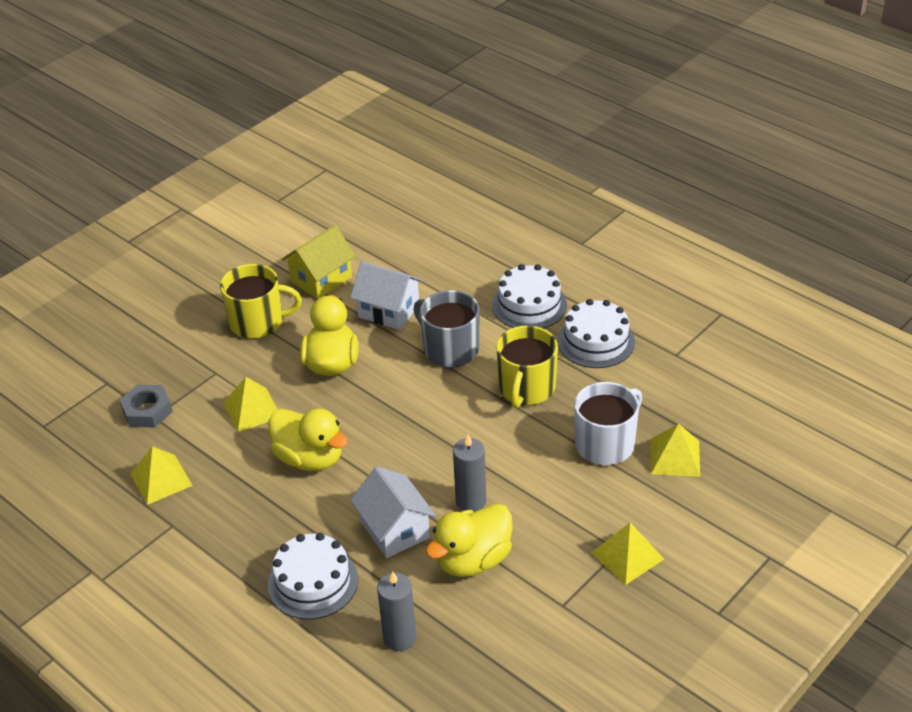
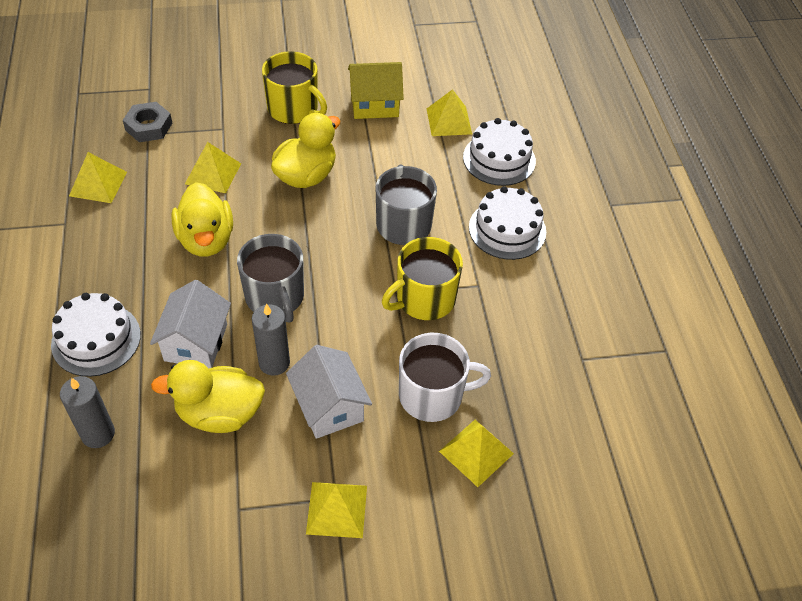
camera: 35 degrees right, 10 degrees up
white house [350,261,423,330] -> white house moved to [286,345,372,439]
white cake [557,299,635,368] -> white cake moved to [463,118,536,186]
none -> grey mug [237,234,304,323]
none -> yellow pyramid [427,89,472,136]

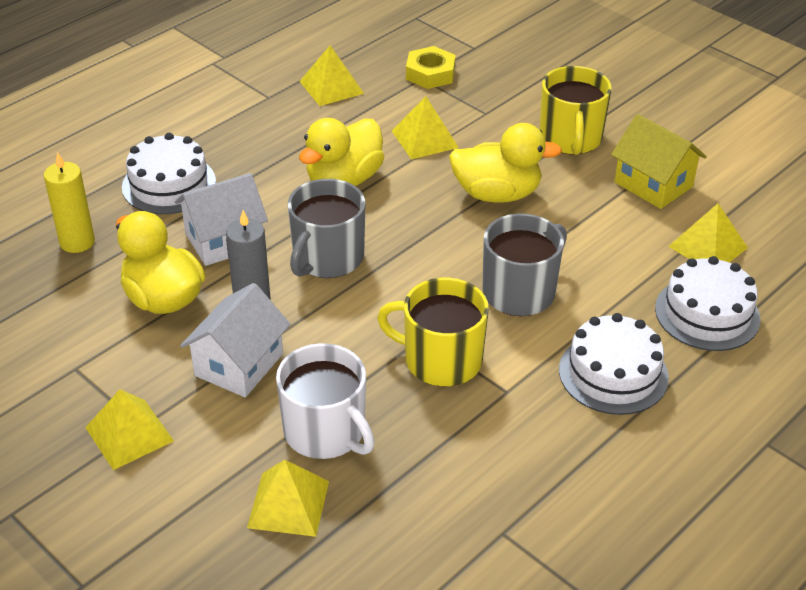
camera: 55 degrees right, 10 degrees down
grey candle [60,376,115,448] -> yellow candle [44,152,95,253]
grey nut [123,102,172,142] -> yellow nut [406,46,456,89]

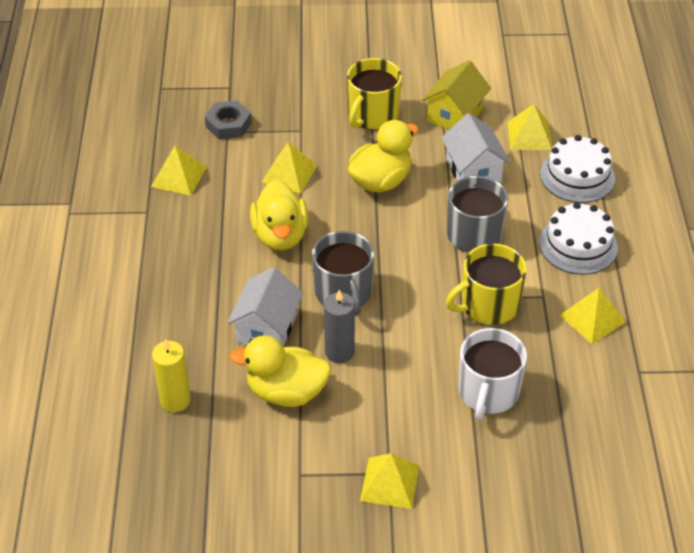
camera: 45 degrees left, 5 degrees up
white cake [122,133,216,214] -> none
white house [180,283,290,397] -> white house moved to [441,113,510,183]
yellow pyramid [247,460,329,537] -> yellow pyramid moved to [559,288,626,344]
white mug [276,343,375,459] -> white mug turned 105 degrees clockwise [459,328,527,420]
yellow nut [406,46,456,89] -> grey nut [205,101,252,139]
yellow mug [540,66,612,155] -> yellow mug turned 75 degrees clockwise [347,58,402,130]
yellow house [611,114,707,209] -> yellow house turned 60 degrees counterclockwise [422,60,491,130]

